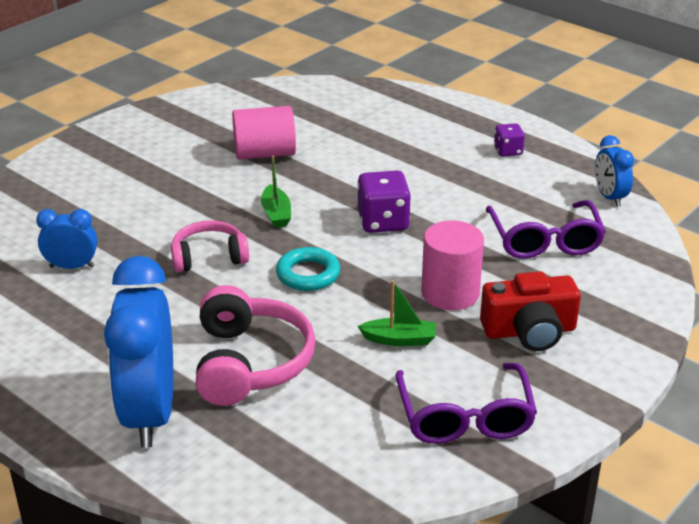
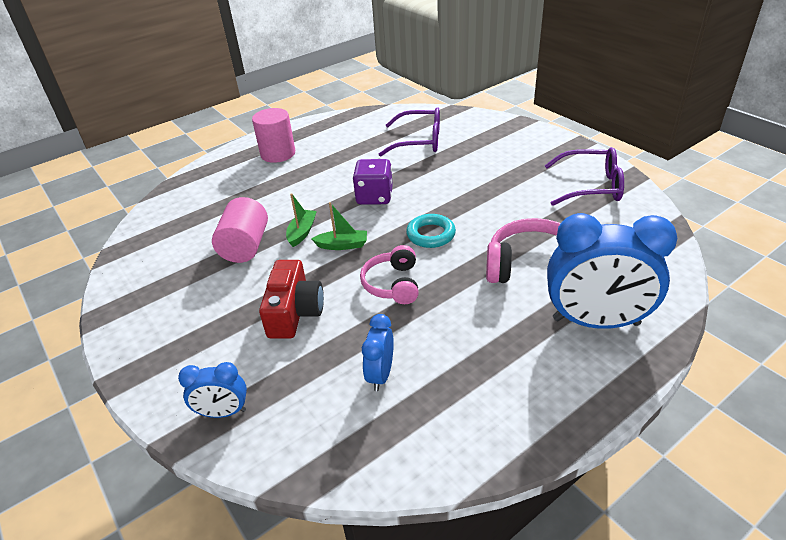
camera: 75 degrees left, 5 degrees up
green boat [358,280,436,346] -> green boat moved to [286,193,317,247]
pink cylinder [421,220,484,310] -> pink cylinder moved to [252,108,295,163]
red camera [480,272,581,351] -> red camera moved to [259,260,324,339]
purple dice [494,123,525,157] -> none
blue clock [595,135,634,207] -> blue clock moved to [178,362,247,418]

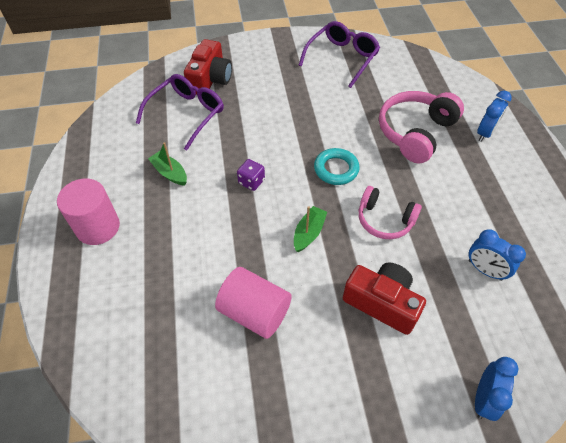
camera: 65 degrees left, 15 degrees up
green boat [286,193,317,247] -> green boat moved to [148,142,187,186]
purple dice [353,159,393,205] -> purple dice [237,159,265,191], size x0.59
blue clock [547,213,677,329] -> blue clock [477,91,512,141], size x0.49
none -> red camera [184,39,232,95]

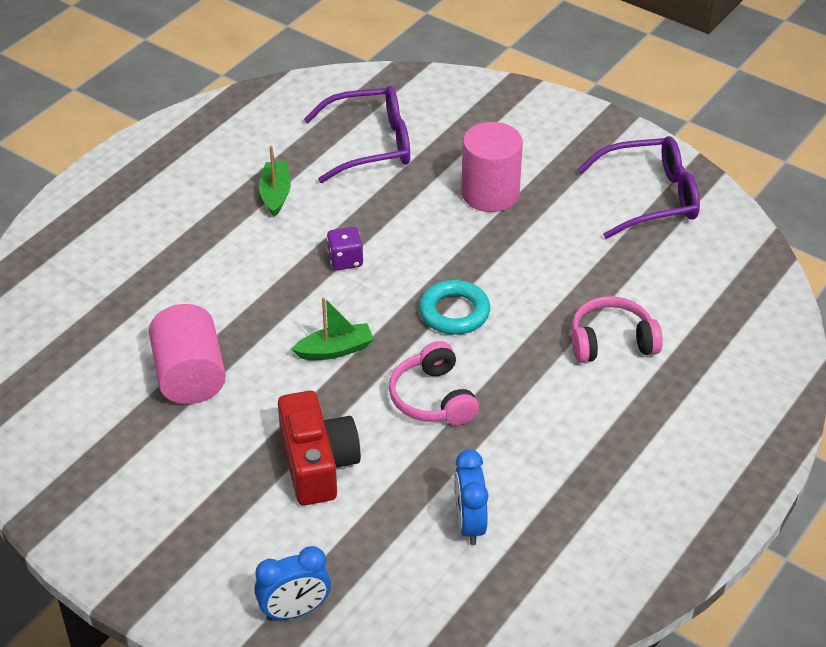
camera: 45 degrees right, 10 degrees down
pink cylinder [57,178,120,245] -> pink cylinder moved to [461,122,523,212]
red camera [184,39,232,95] -> none
pink headphones [379,91,464,163] -> pink headphones [572,296,663,363], size x0.64
blue clock [477,91,512,141] -> none

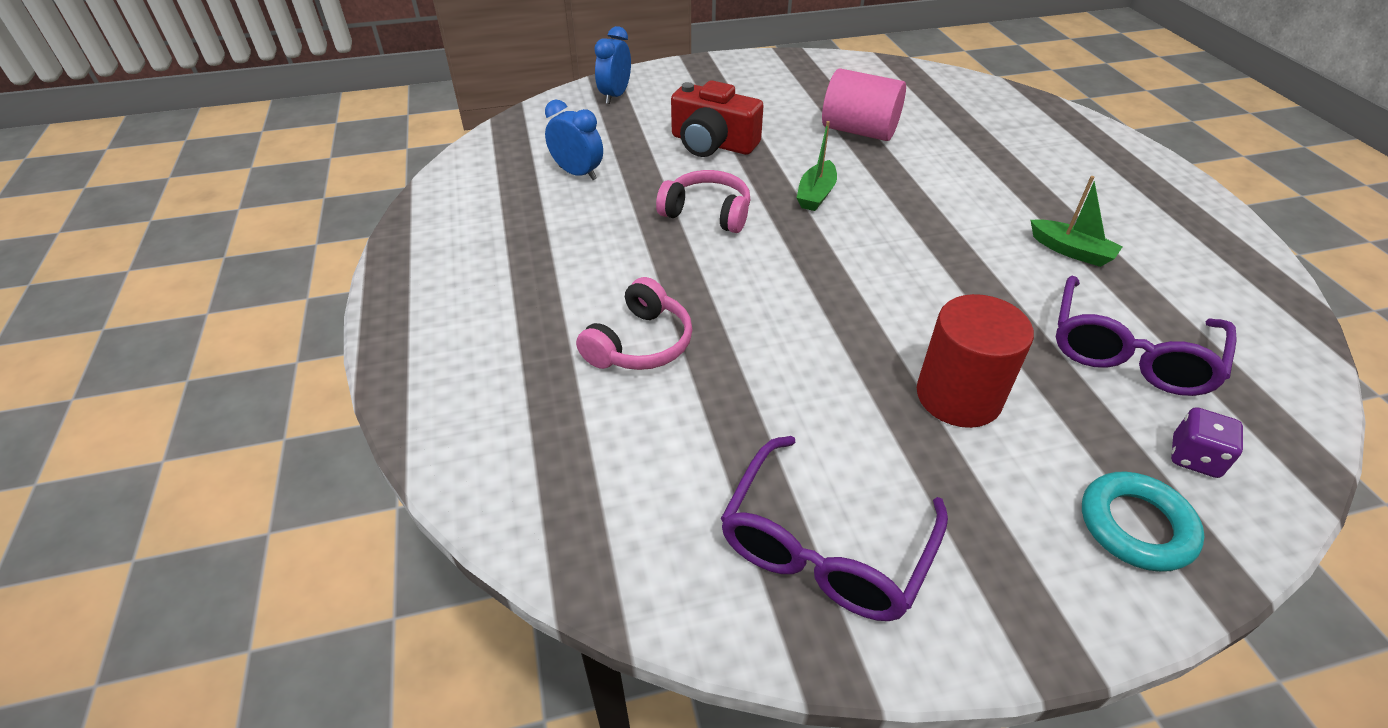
camera: 130 degrees right, 0 degrees up
purple dice [327,227,363,270] -> purple dice moved to [1171,407,1243,478]
turquoise ring [419,280,490,335] -> turquoise ring moved to [1082,472,1205,572]
pink cylinder [461,122,523,212] -> red cylinder [917,294,1034,428]

